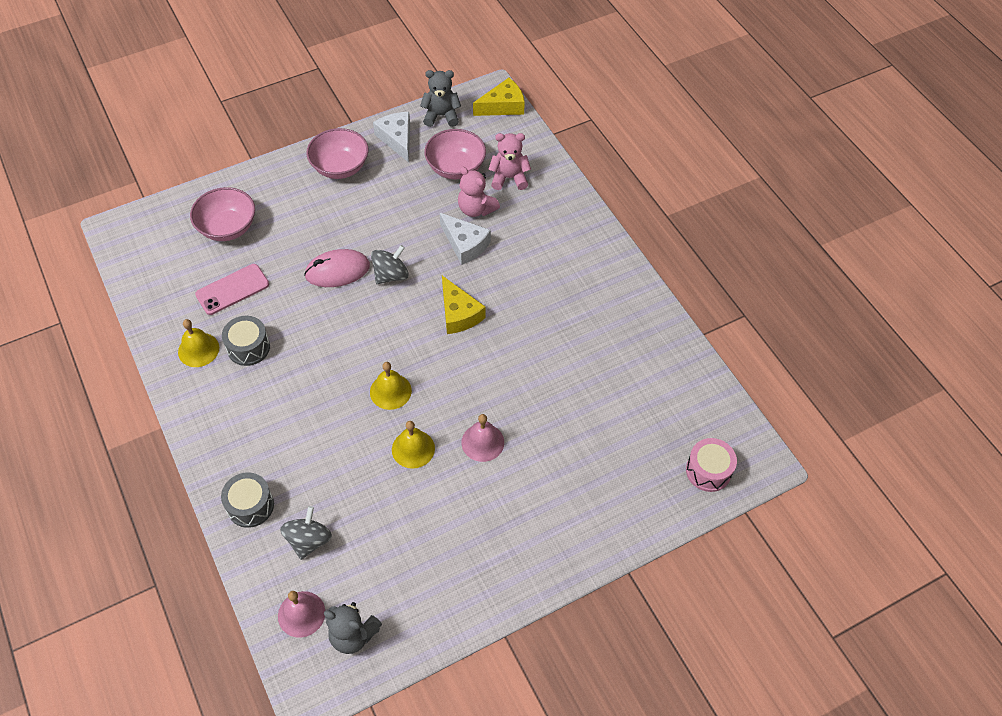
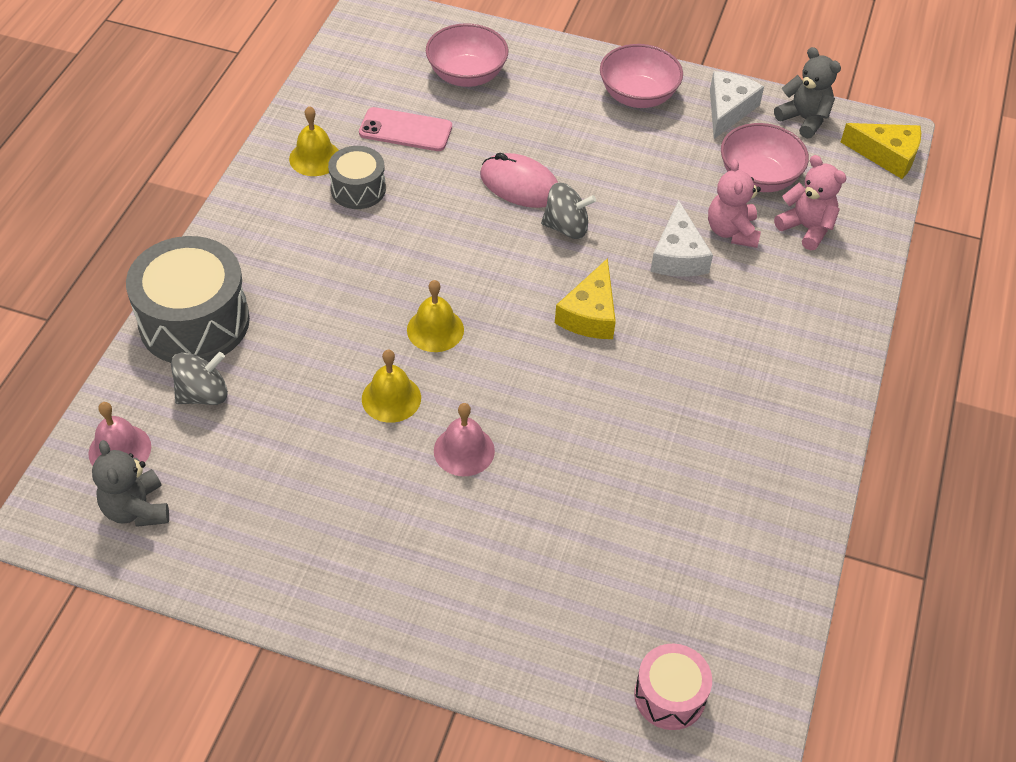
camera: 45 degrees right, 5 degrees down
grey drum [221,472,274,528] -> grey drum [126,236,250,363], size x1.83

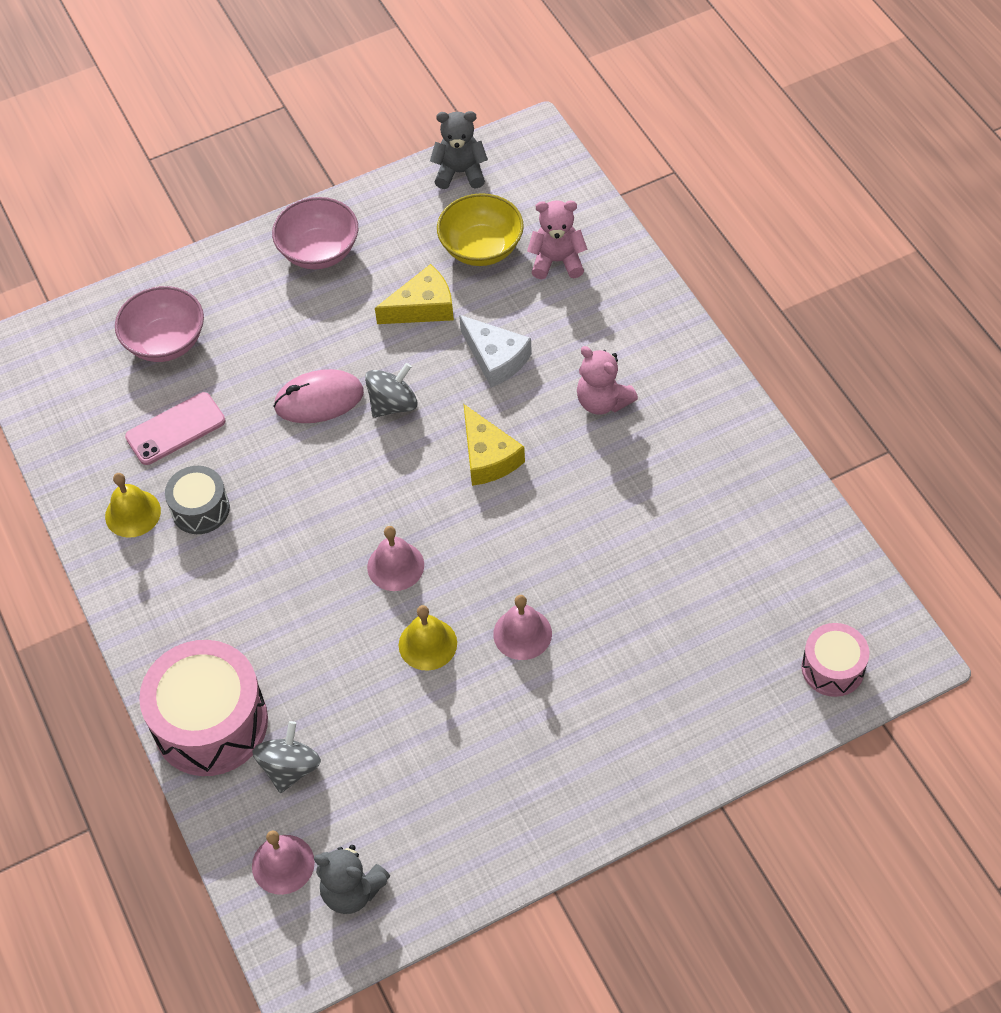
camera: 40 degrees left, 5 degrees up
grey drum [126,236,250,363] -> pink drum [139,640,268,776]
yellow bell [407,280,464,352] -> pink bell [367,526,424,591]
pink teddy bear [708,159,761,248] -> pink teddy bear moved to [577,346,638,415]
white cheese [710,71,764,139] -> none
pink bowl [721,123,809,192] -> yellow bowl [437,193,524,266]
yellow cheese [841,123,921,179] -> yellow cheese moved to [375,264,454,324]

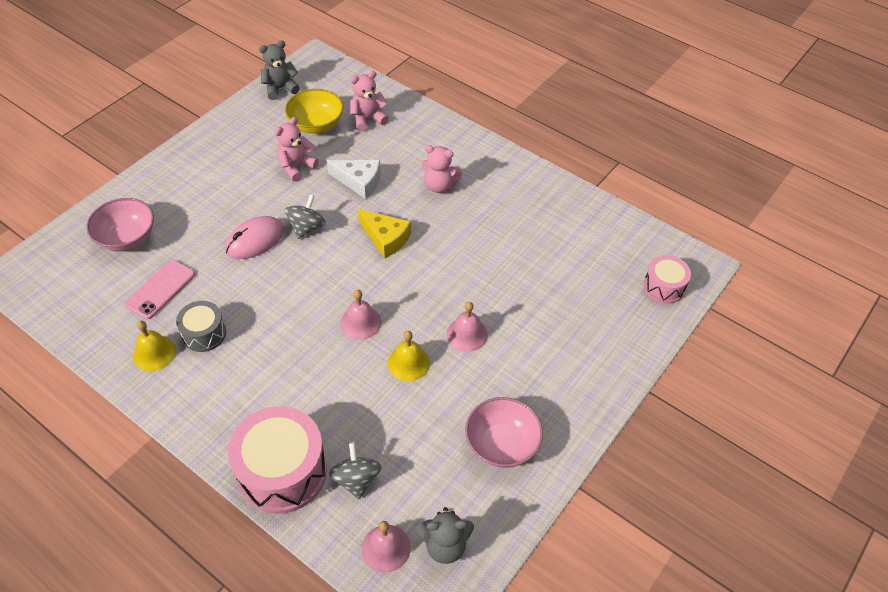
camera: 30 degrees left, 5 degrees down
pink bowl [272,197,358,269] -> pink bowl moved to [465,397,543,468]
yellow cheese [375,264,454,324] -> pink teddy bear [275,117,319,182]

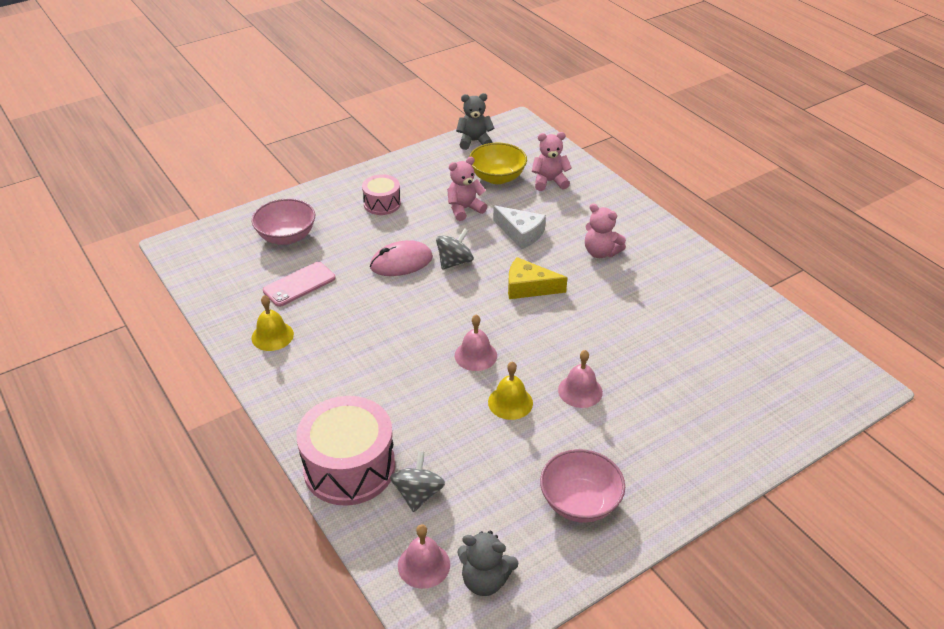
camera: 20 degrees right, 10 degrees down
grey drum [176,301,226,352] -> none
yellow cheese [358,209,411,258] -> yellow cheese turned 135 degrees clockwise [508,257,567,299]
pink drum [643,255,691,304] -> pink drum moved to [362,174,401,215]

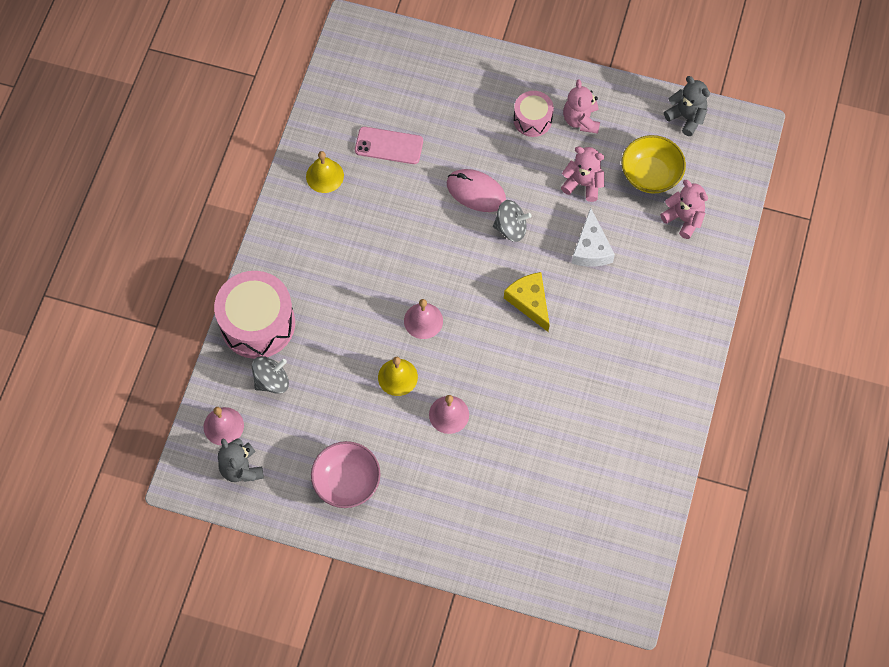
camera: 50 degrees right, 25 degrees up
pink bowl [252,199,315,245] -> none
pink teddy bear [585,203,626,258] -> pink teddy bear moved to [563,80,600,134]

